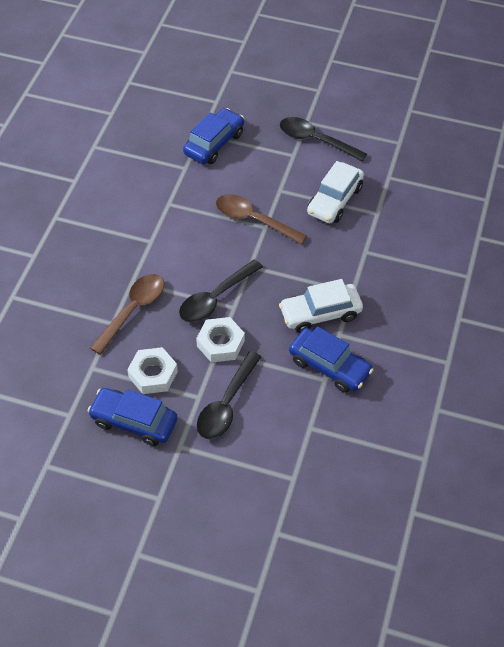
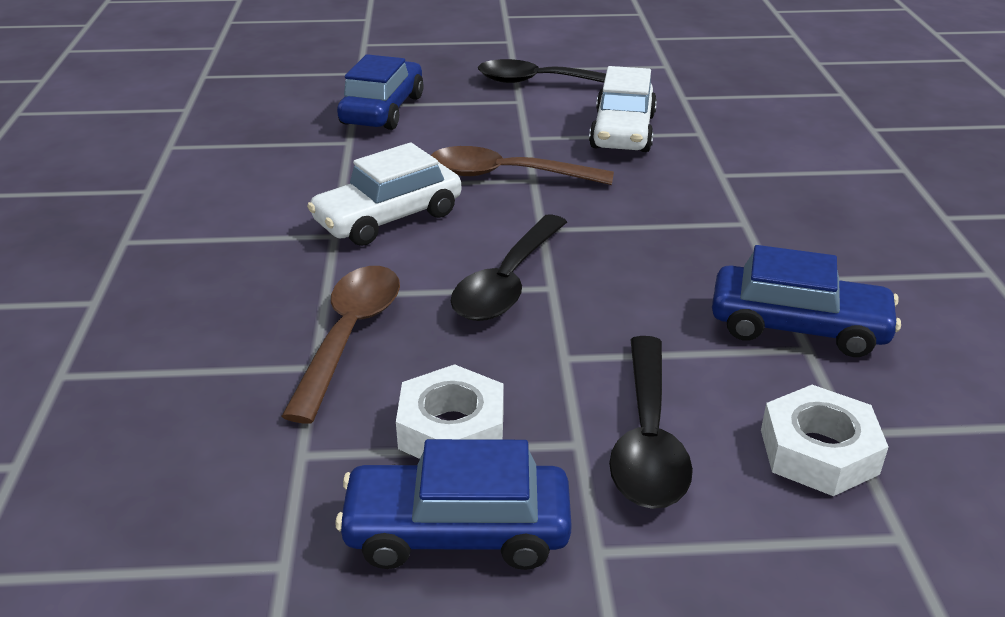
camera: 20 degrees left, 20 degrees down
white nut [196,317,245,363] -> white nut moved to [761,385,888,496]
white car [279,279,363,333] -> white car moved to [307,142,461,246]

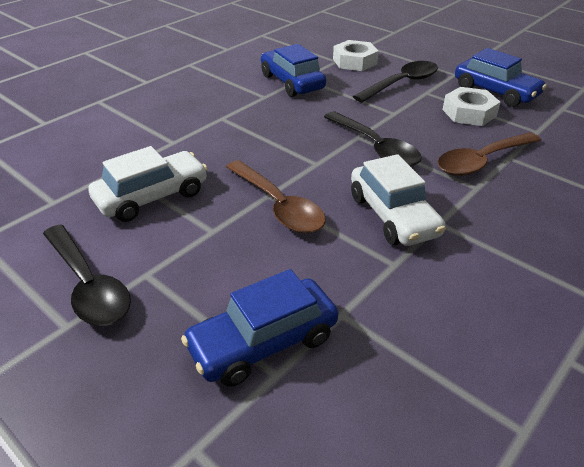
camera: 135 degrees left, 5 degrees up
white car [307,142,461,246] -> white car turned 60 degrees clockwise [351,154,446,246]
black spoon [451,215,567,321] -> black spoon turned 75 degrees clockwise [324,111,422,166]

